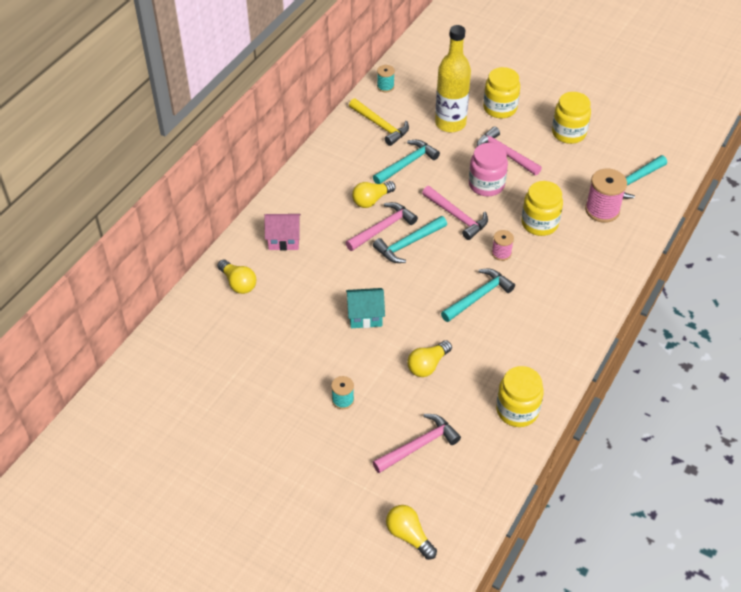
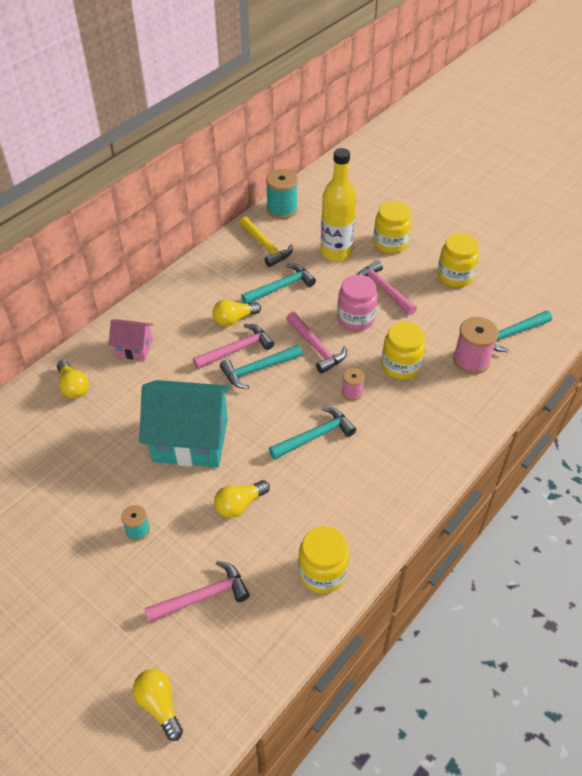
camera: 10 degrees right, 0 degrees up
turquoise house [346,288,385,328] -> turquoise house [139,380,231,467], size x1.97
turquoise spool [377,65,395,92] -> turquoise spool [266,169,298,219], size x1.79

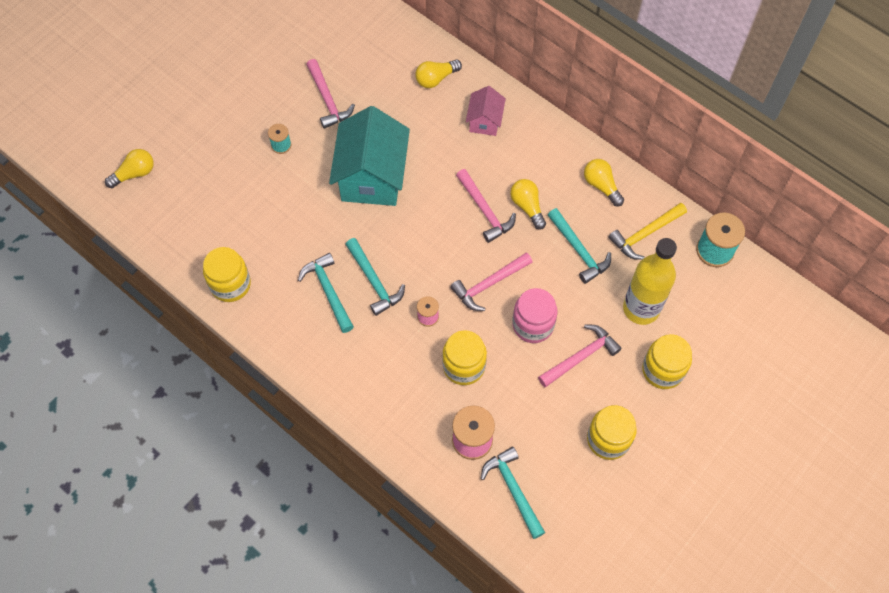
camera: 90 degrees right, 15 degrees up
pink hammer [144,561,250,623] -> pink hammer moved to [306,59,355,129]
yellow light bulb [214,480,270,518] -> yellow light bulb moved to [584,159,624,206]
turquoise hammer [220,345,303,389] -> turquoise hammer moved to [298,253,354,333]

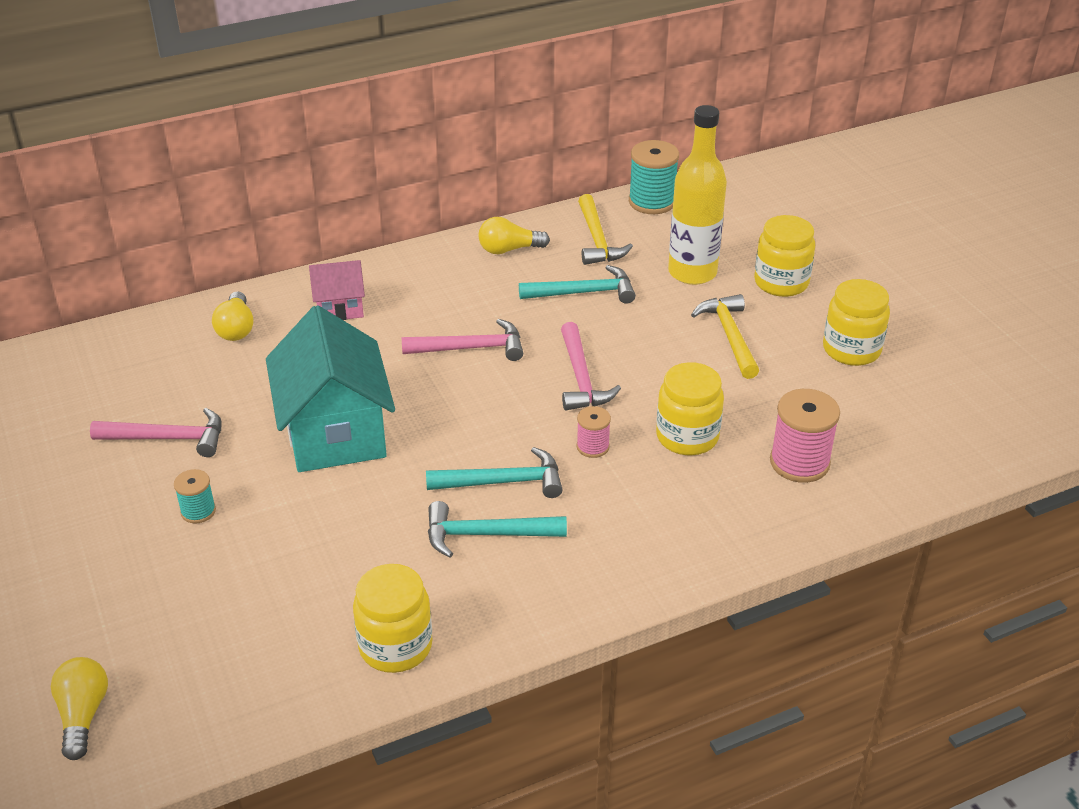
camera: 65 degrees left, 25 degrees down
turquoise house [329,106,410,206] -> turquoise house turned 45 degrees clockwise [266,305,395,472]
pink house [466,86,506,136] -> pink house turned 45 degrees counterclockwise [309,260,365,320]
turquoise hammer [481,447,545,539] -> none
yellow light bulb [510,179,546,230] -> none
pink jar [512,288,558,343] -> none
pink hammer [538,325,622,387] -> yellow hammer [691,294,759,379]

